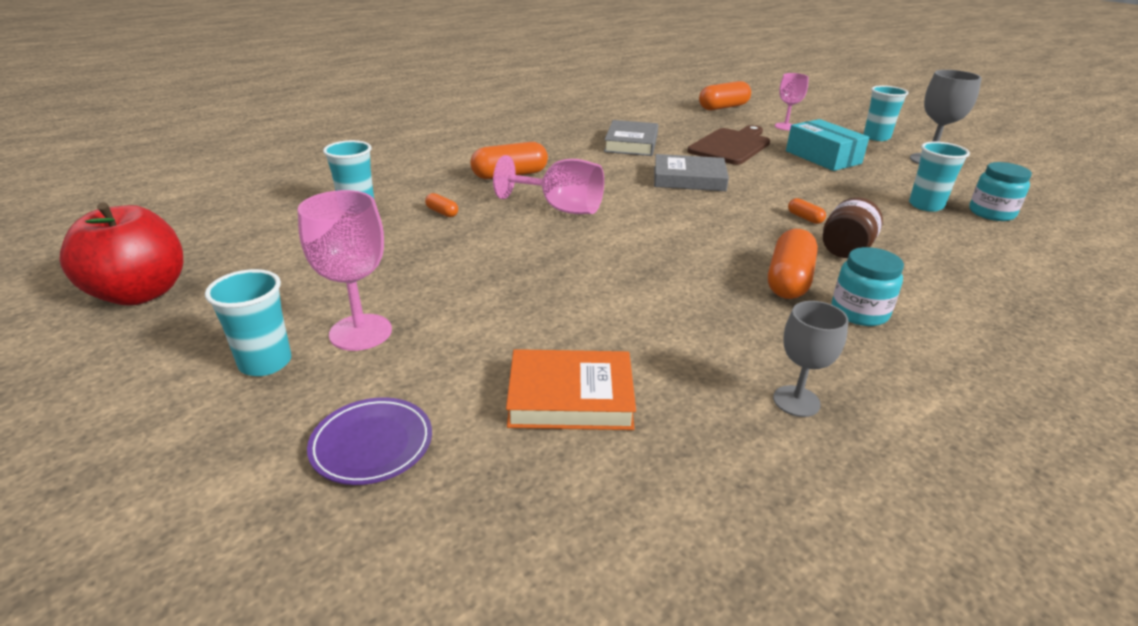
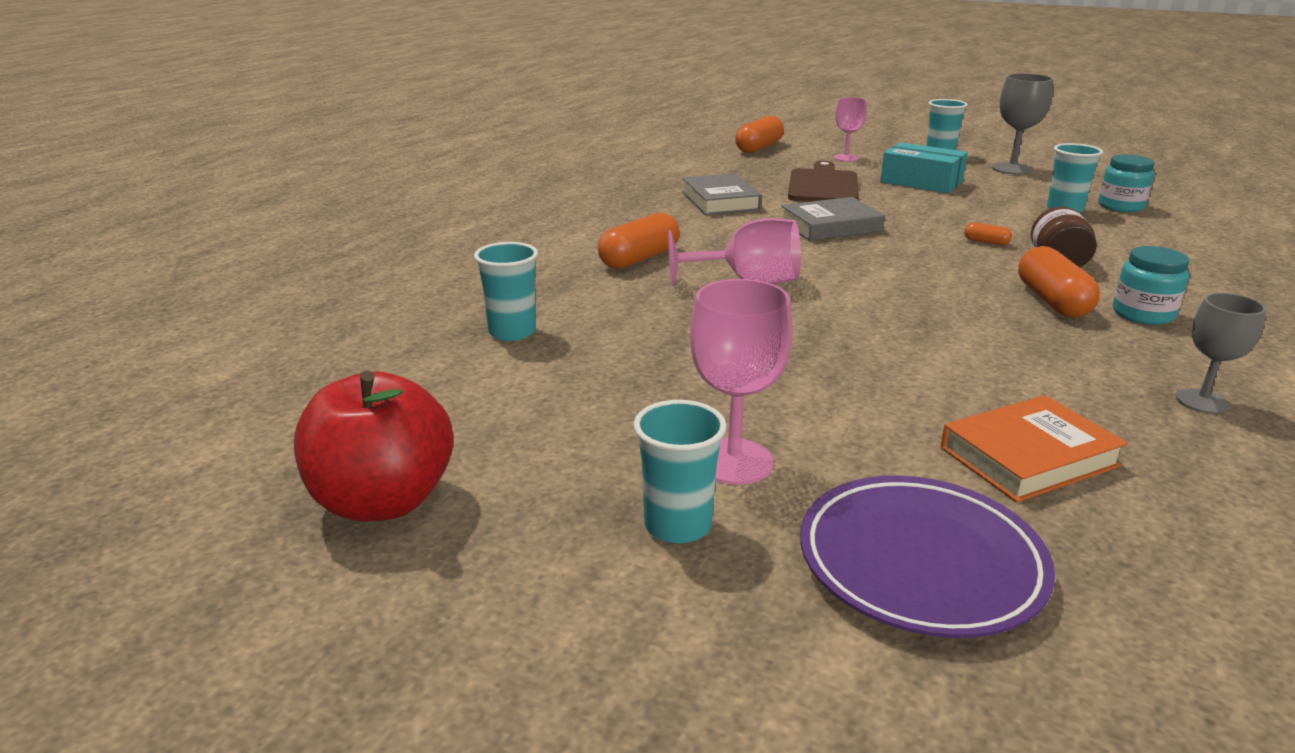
camera: 25 degrees left, 5 degrees down
purple plate [307,397,432,485] -> purple plate [800,476,1055,638], size x1.65
orange capsule [425,193,458,217] -> none

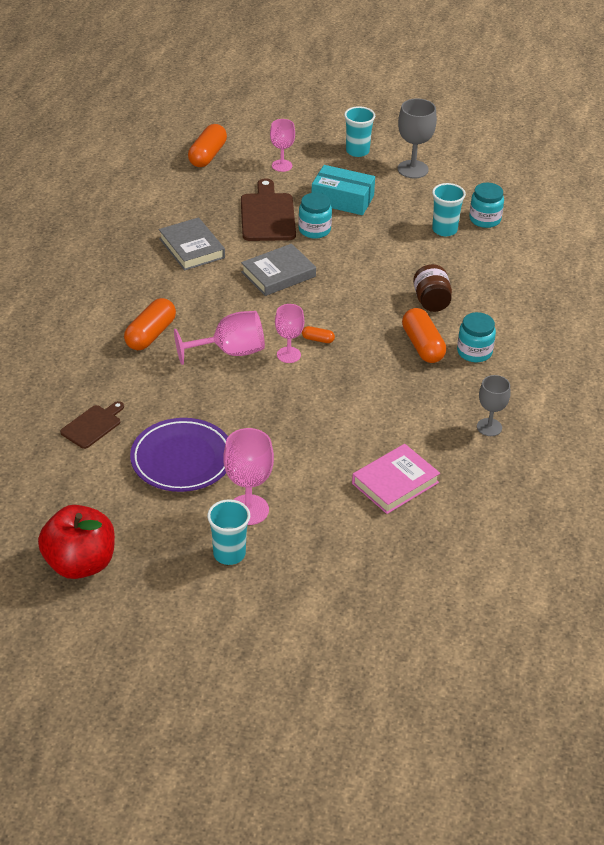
camera: 15 degrees left, 15 degrees up
turquoise cup [474,242,538,341] -> brown cutting board [60,401,124,449]
purple plate [800,476,1055,638] -> purple plate moved to [130,418,228,492]
orange book [940,395,1128,502] -> pink book [352,444,440,514]
orange capsule [964,223,1012,245] -> orange capsule moved to [302,326,335,343]
none -> pink goblet [275,304,305,363]
none -> turquoise jar [298,193,332,239]

